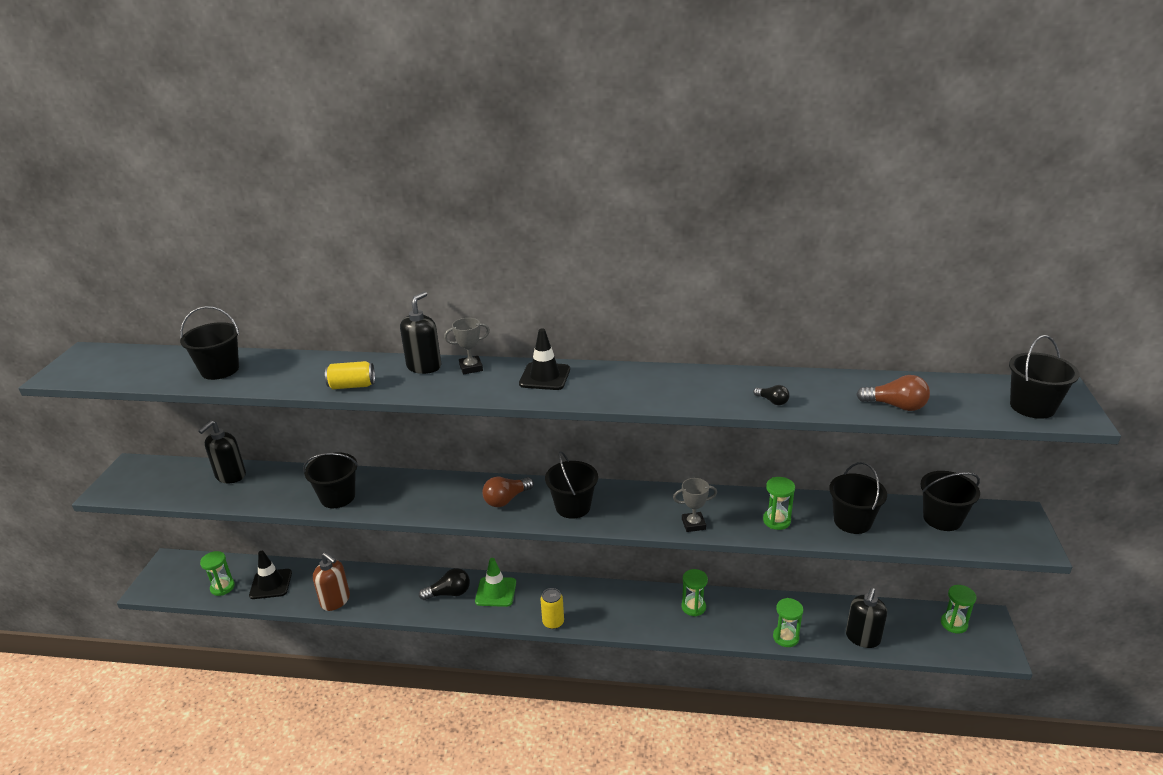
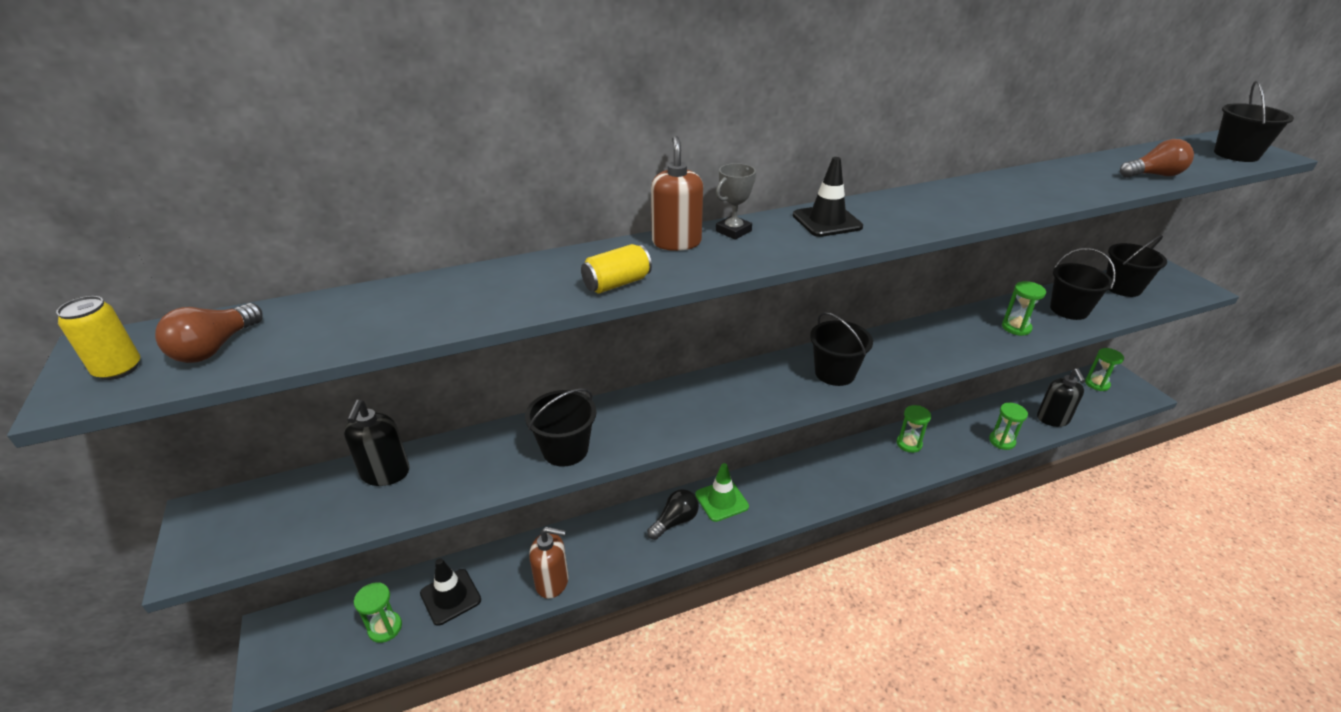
camera: 30 degrees left, 5 degrees up
black bucket [180,306,239,380] -> none
black soap dispenser [400,292,441,374] -> brown soap dispenser [651,136,703,251]
brown light bulb [482,477,534,507] -> brown light bulb moved to [155,303,262,363]
yellow can [541,588,564,629] -> yellow can moved to [56,296,140,380]
grey trophy [673,478,717,532] -> none
black light bulb [753,385,790,405] -> none

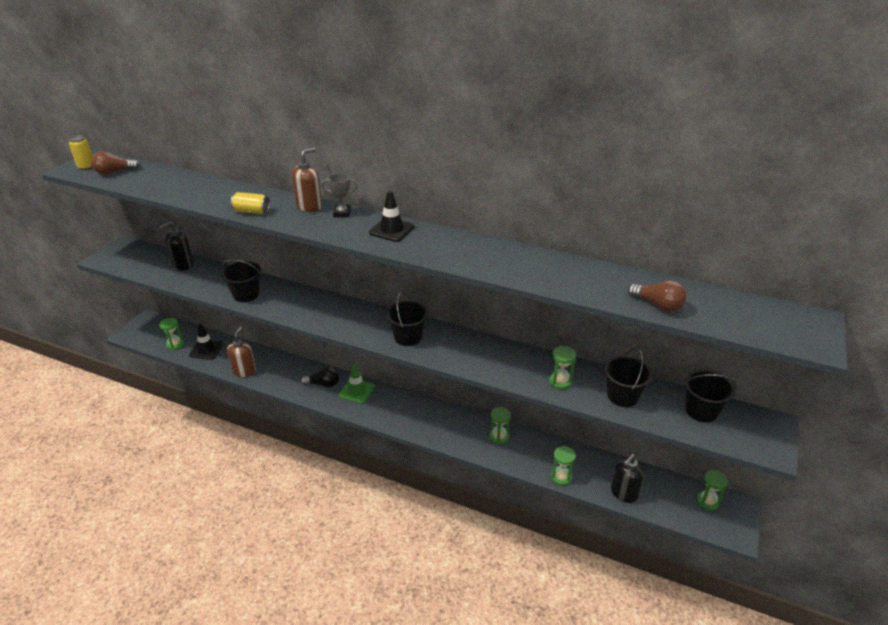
camera: 45 degrees right, 0 degrees up
brown soap dispenser [529,527,569,599] -> brown soap dispenser turned 135 degrees counterclockwise [227,327,256,377]
black bucket [1214,80,1294,162] -> none

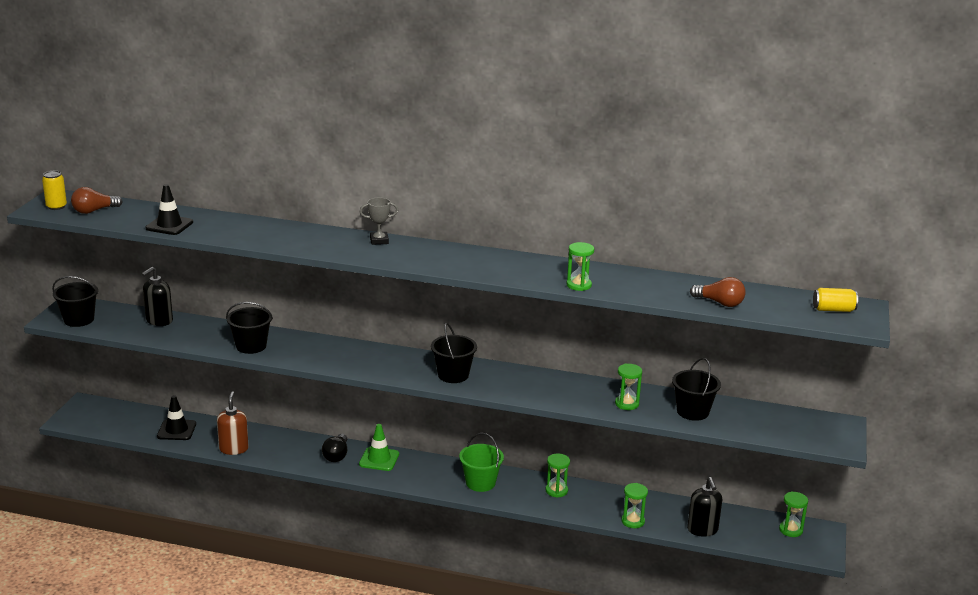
camera: 10 degrees left, 10 degrees down
green hourglass [159,318,184,350] -> green hourglass moved to [566,242,594,291]
yellow can [231,192,270,214] -> yellow can moved to [813,288,858,312]
brown soap dispenser [292,148,322,212] -> none
black light bulb [301,366,340,388] -> black light bulb turned 105 degrees clockwise [322,434,347,462]
black traffic cone [369,191,414,242] -> black traffic cone moved to [146,184,193,235]
black soap dispenser [611,454,644,503] -> black soap dispenser turned 45 degrees counterclockwise [687,477,722,537]
black bucket [684,370,737,423] -> black bucket moved to [52,276,98,327]
none -> green bucket [459,433,504,492]

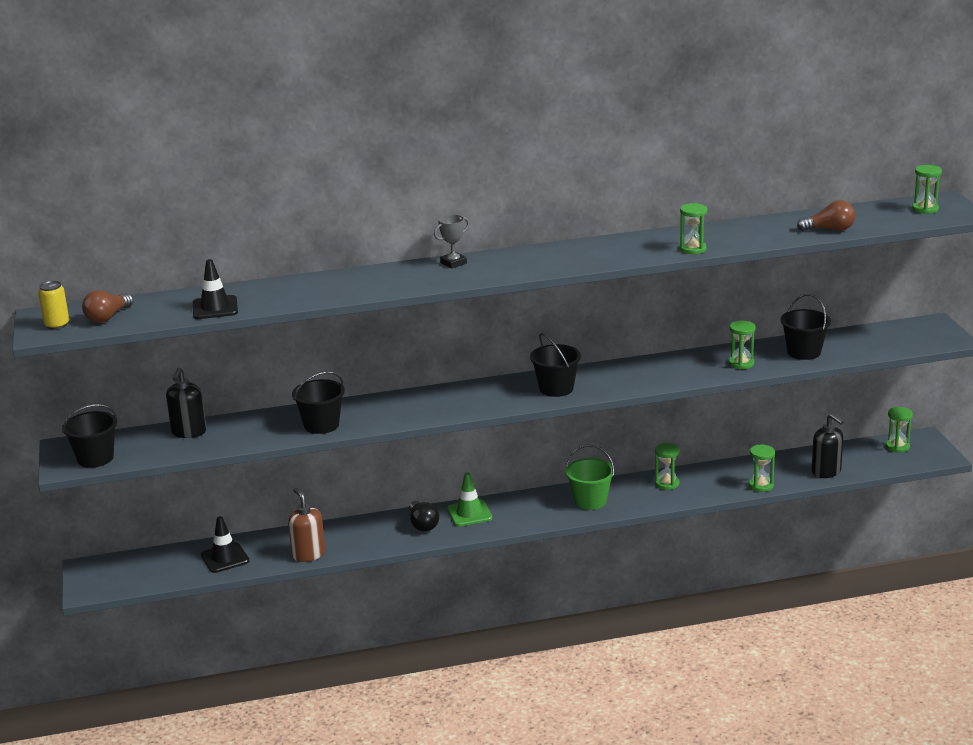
camera: 25 degrees left, 0 degrees up
yellow can [813,288,858,312] -> green hourglass [912,165,942,214]

